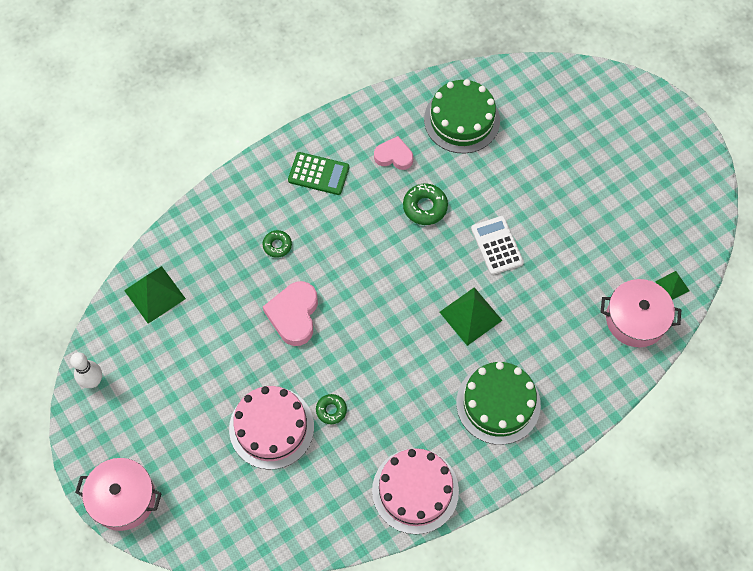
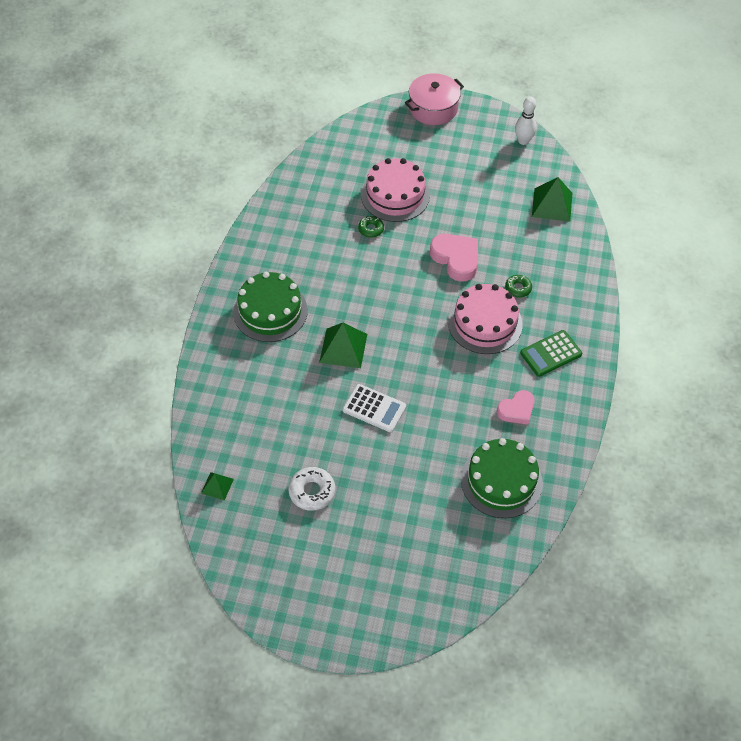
camera: 135 degrees right, 10 degrees down
pink cake [372,448,459,534] -> pink cake moved to [448,284,523,354]
green donut [403,183,448,225] -> none
pink pot [601,279,681,347] -> none
none -> white donut [288,467,335,511]

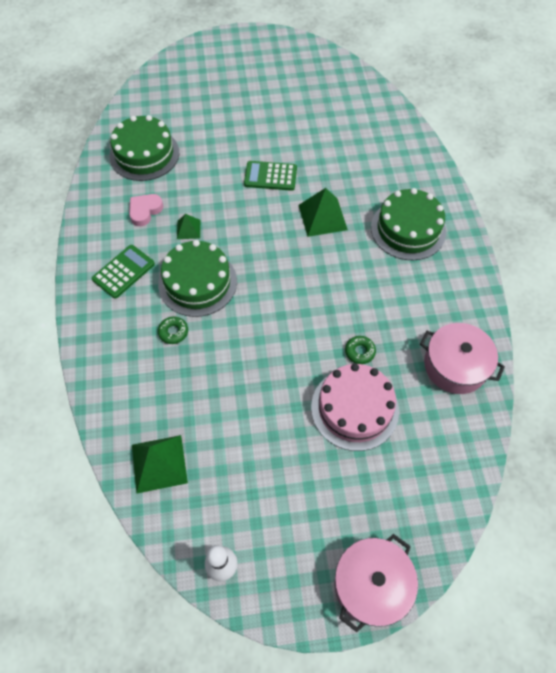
camera: 160 degrees right, 5 degrees up
green pyramid [201,472,234,501] -> green pyramid moved to [177,214,200,239]
white donut [288,467,335,511] -> none
white calculator [343,384,406,432] -> green calculator [244,161,297,191]
pink heart [430,234,478,282] -> none
pink cake [448,284,523,354] -> green cake [158,240,237,317]
none -> pink pot [420,323,505,394]

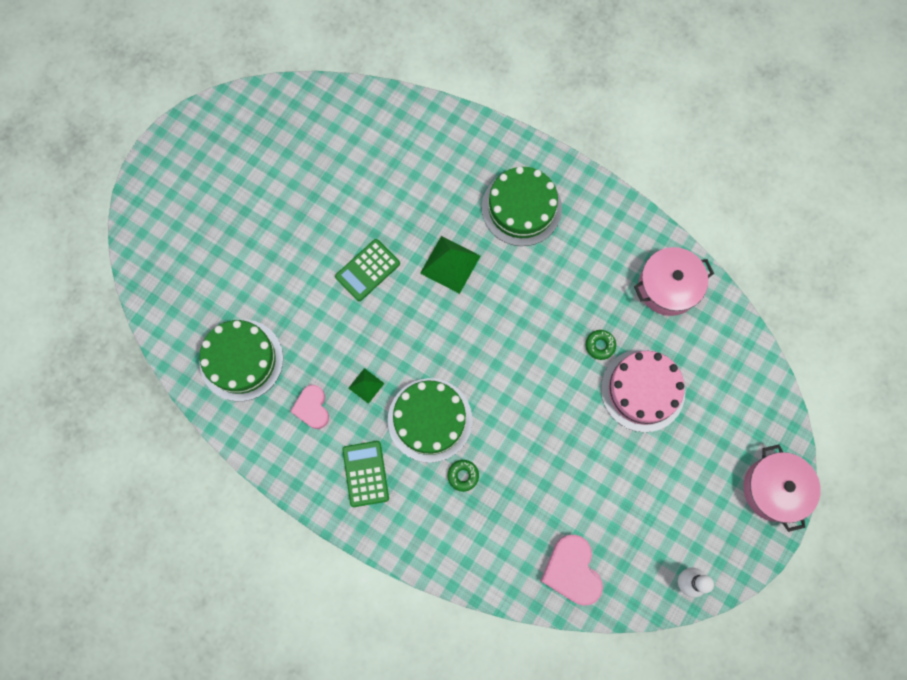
camera: 50 degrees left, 15 degrees up
green pyramid [132,435,188,494] -> pink heart [541,535,603,606]

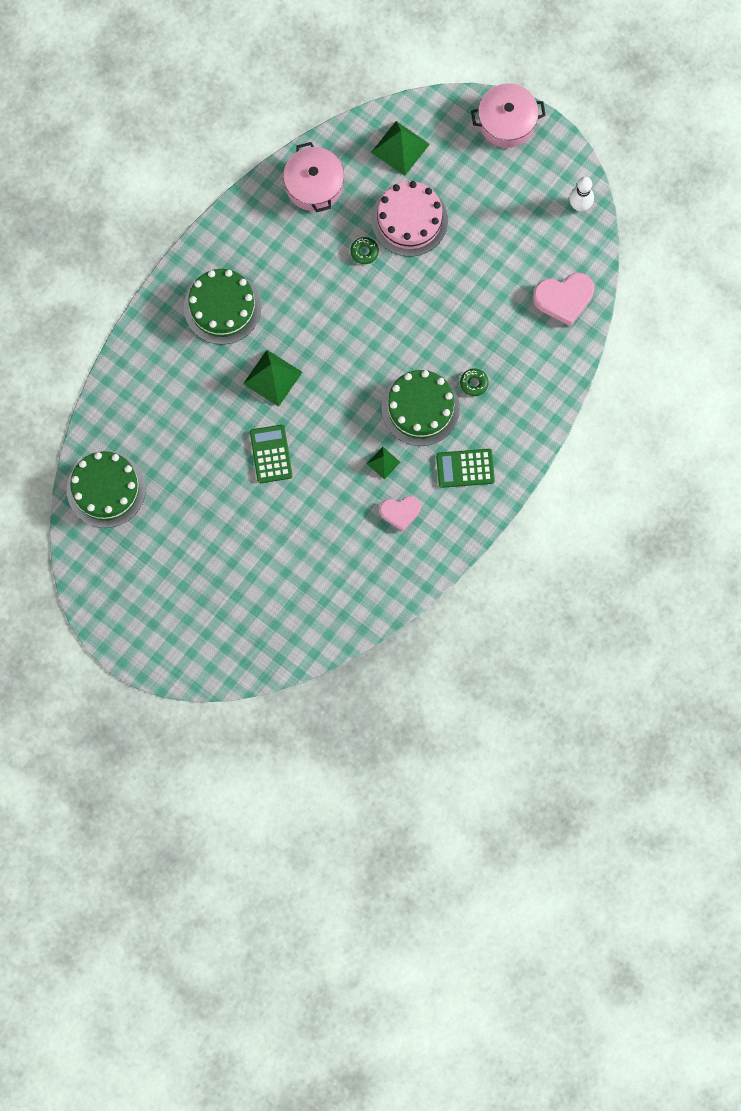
camera: 85 degrees left, 0 degrees up
green cake [199,320,283,401] -> green cake moved to [67,451,146,528]
green calculator [335,239,400,301] -> green calculator turned 150 degrees counterclockwise [250,425,293,483]
none -> green pyramid [371,121,430,176]

